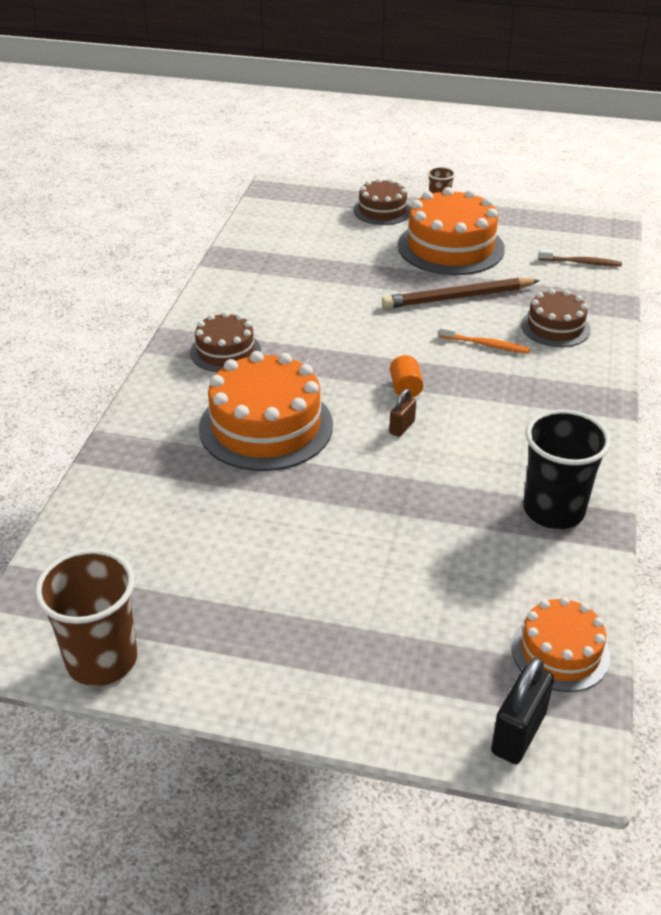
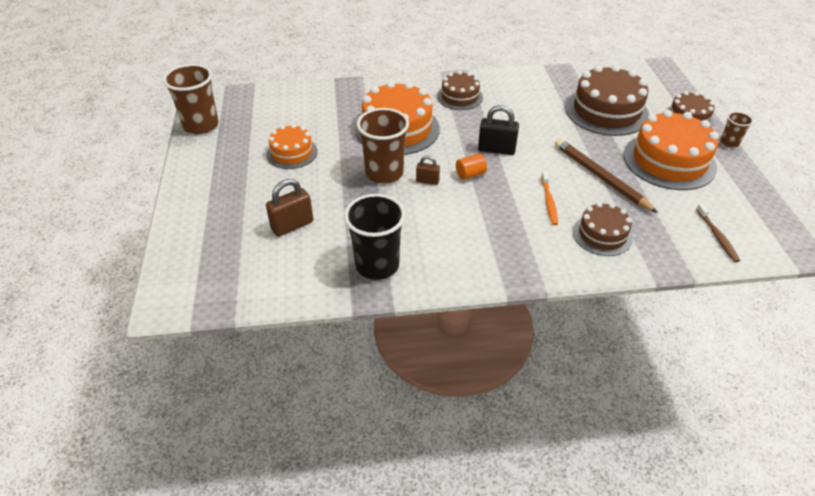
camera: 70 degrees right, 5 degrees up
black padlock [491,657,554,764] -> black padlock moved to [478,105,519,155]
orange cake [511,597,610,692] -> orange cake moved to [266,124,318,169]
none -> brown padlock [266,179,313,237]
none -> brown cup [357,108,409,184]
none -> brown cake [565,65,649,136]

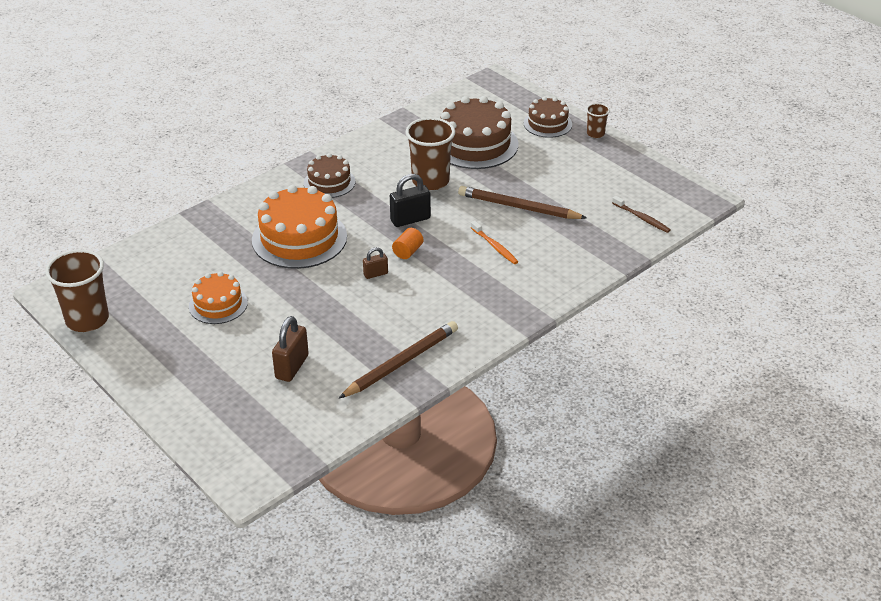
camera: 35 degrees left, 5 degrees down
black cup [344,194,406,280] -> brown pencil [338,321,458,399]
brown cup [357,108,409,184] -> brown cup moved to [406,117,455,190]
brown cake [573,202,633,256] -> none
orange cake [624,110,719,190] -> none

